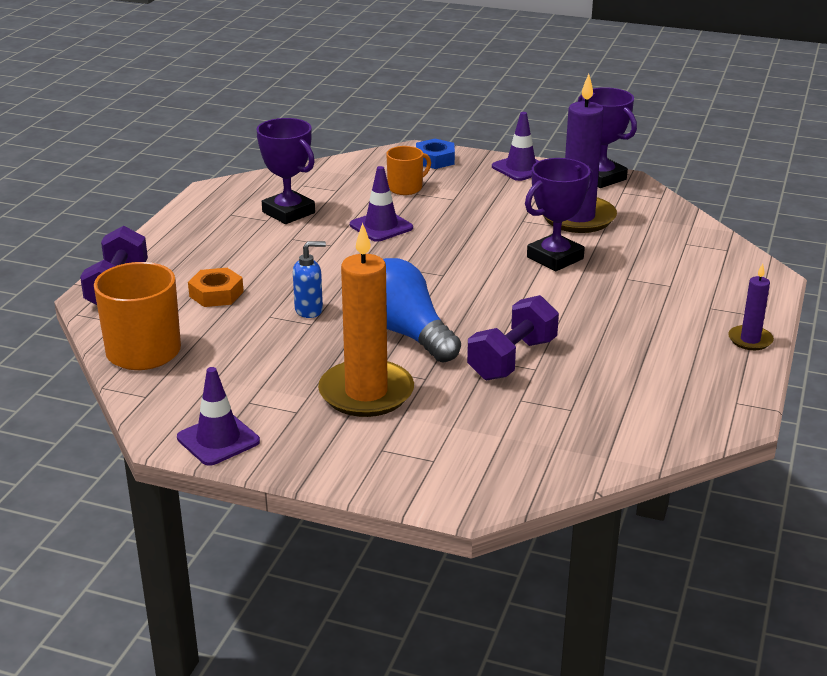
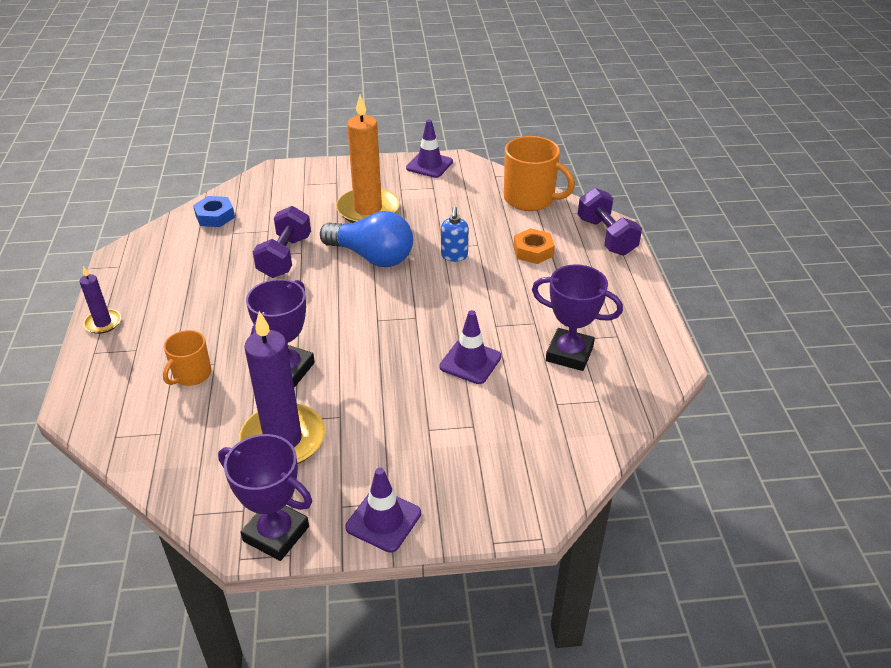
camera: 155 degrees right, 10 degrees up
blue soap dispenser [293,241,326,318] -> blue soap dispenser turned 45 degrees counterclockwise [441,206,469,262]
orange mug [386,146,431,195] -> orange mug moved to [163,330,211,386]
blue nut [416,139,455,169] -> blue nut moved to [193,196,235,227]

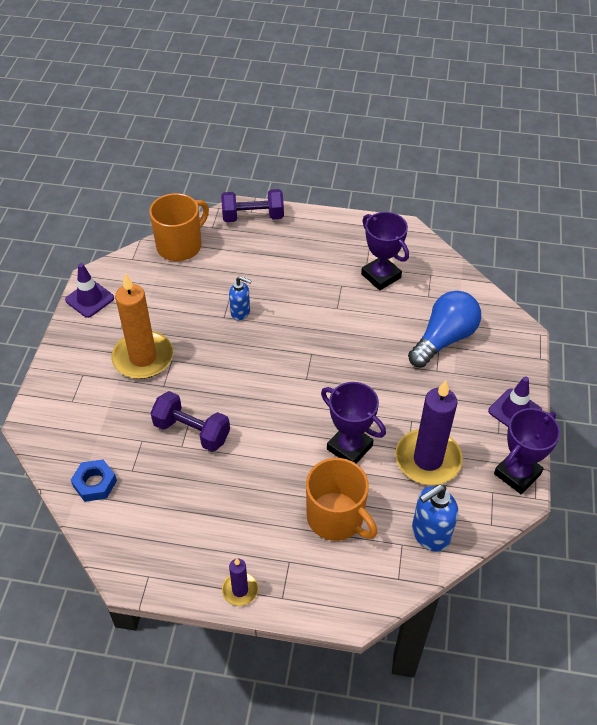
camera: 75 degrees left, 10 degrees up
orange mug [163,330,211,386] -> orange mug [306,458,377,541], size x1.71
blue light bulb [320,211,413,267] -> blue light bulb moved to [408,291,481,368]
purple traffic cone [439,310,502,384] -> none
orange nut [514,228,555,264] -> none
purple trophy [532,264,623,371] -> purple trophy turned 75 degrees counterclockwise [361,212,409,290]
none -> blue soap dispenser [412,484,458,552]

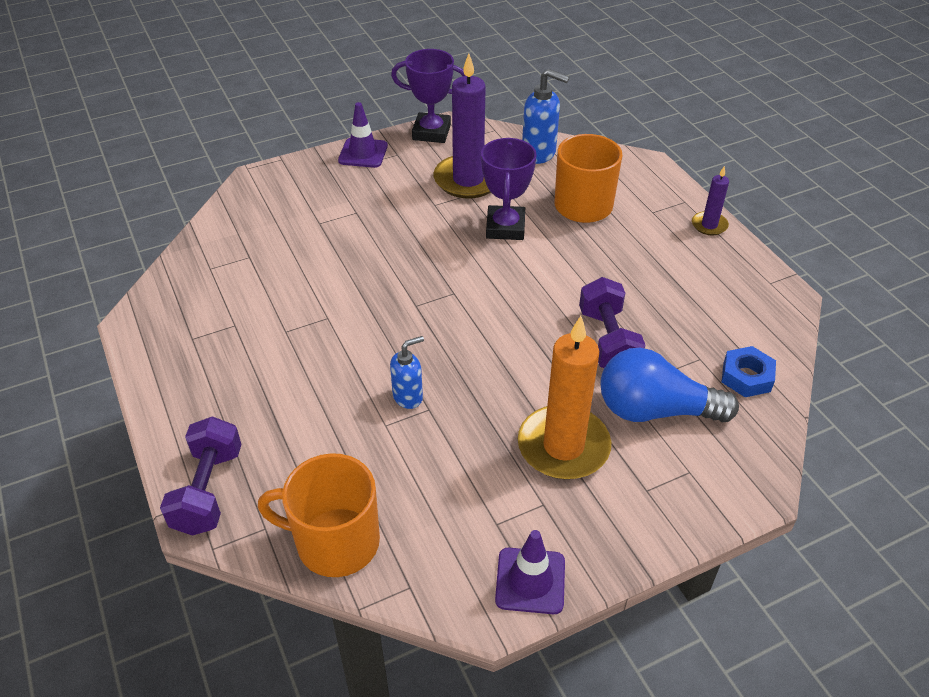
camera: 125 degrees left, 5 degrees down
purple dumbbell [221,189,284,222] -> purple dumbbell turned 45 degrees clockwise [160,416,242,536]
blue soap dispenser [229,276,252,321] -> blue soap dispenser turned 75 degrees clockwise [390,336,424,409]
purple trophy [361,212,409,290] -> none
blue light bulb [408,291,481,368] -> blue light bulb moved to [600,348,739,423]

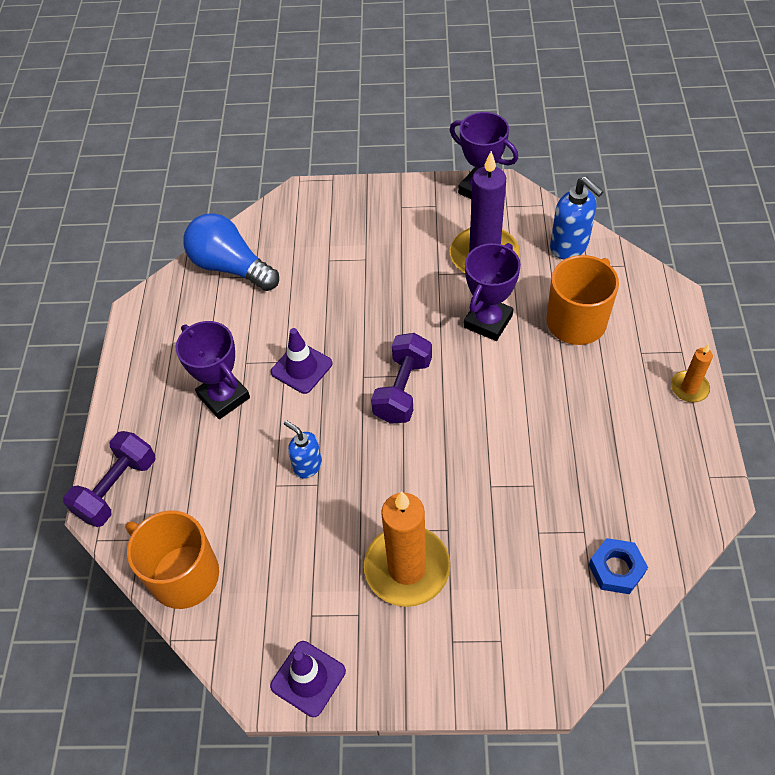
camera: 30 degrees right, 10 degrees up
purple traffic cone [338,102,388,168] -> purple traffic cone moved to [271,328,332,394]
blue soap dispenser [390,336,424,409] -> blue soap dispenser turned 135 degrees counterclockwise [284,420,322,478]
purple dumbbell [579,277,645,368] -> purple dumbbell moved to [371,333,432,424]
blue light bulb [600,348,739,423] -> blue light bulb moved to [183,213,279,291]
purple candle [692,166,729,235] -> orange candle [671,344,713,402]
none -> purple trophy [176,321,250,419]

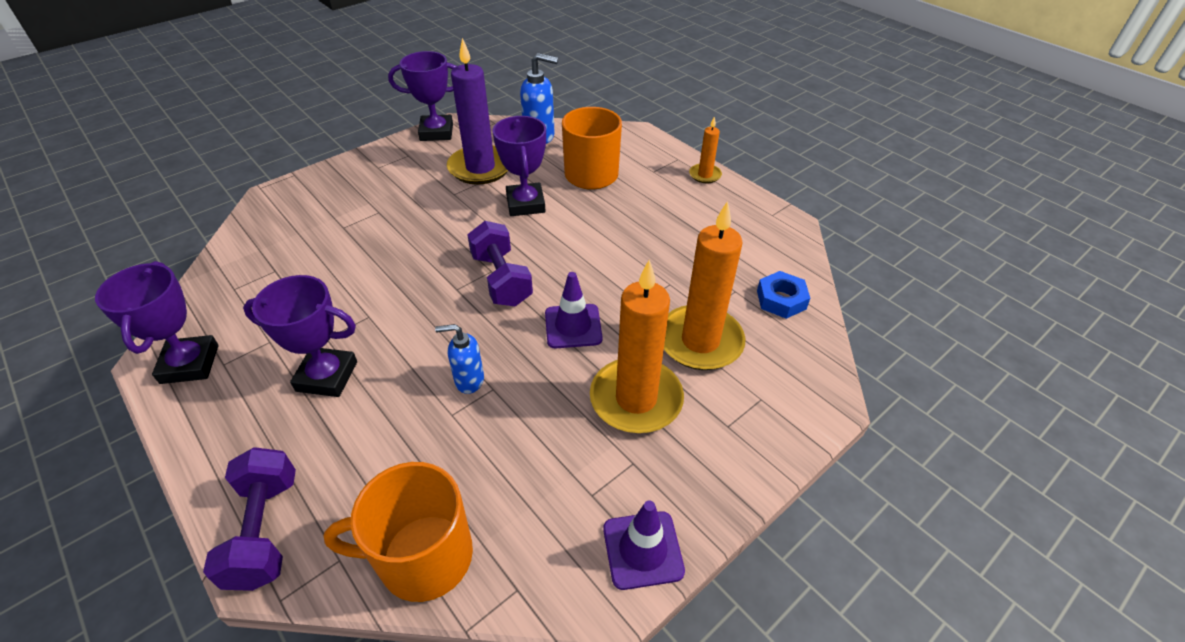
camera: 45 degrees left, 10 degrees down
blue light bulb [183,213,279,291] -> none
purple traffic cone [271,328,332,394] -> purple traffic cone moved to [545,272,603,348]
none -> purple trophy [95,261,219,384]
none -> orange candle [664,201,745,370]

